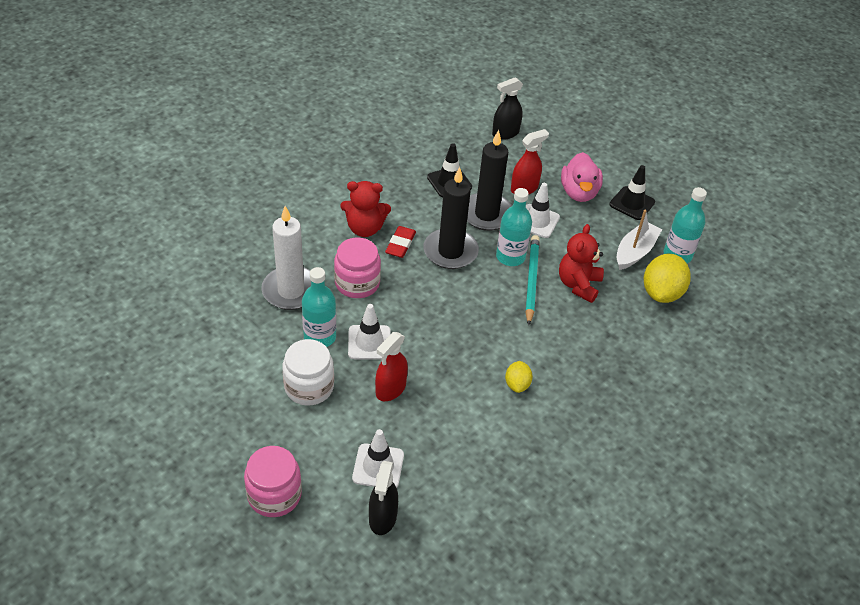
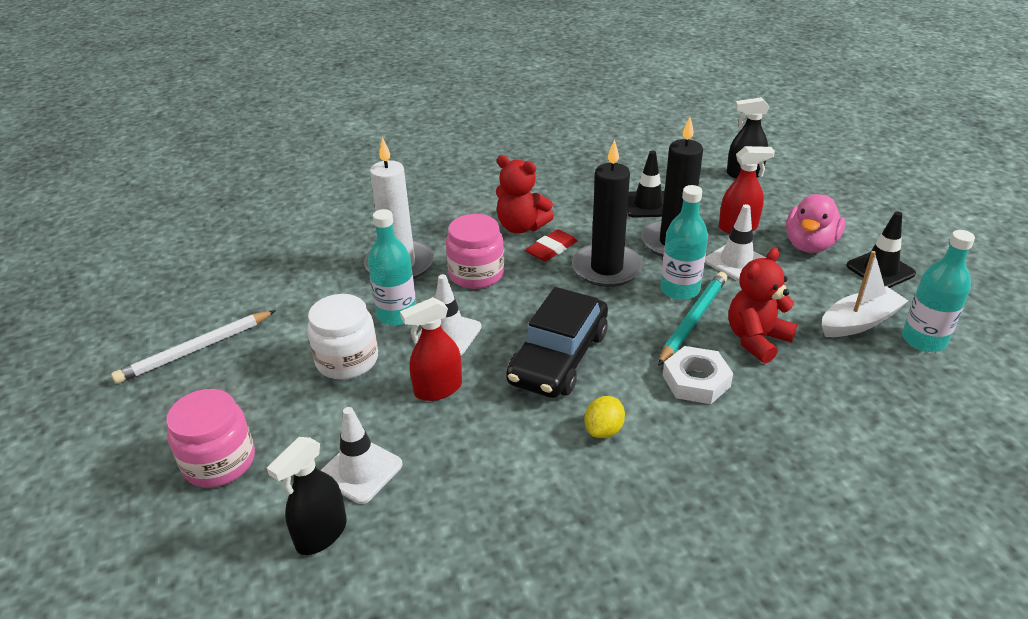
camera: 30 degrees right, 10 degrees down
yellow lemon [644,254,691,303] -> none
none -> white pencil [111,310,276,384]
none -> black car [506,287,608,398]
none -> white nut [663,346,733,404]

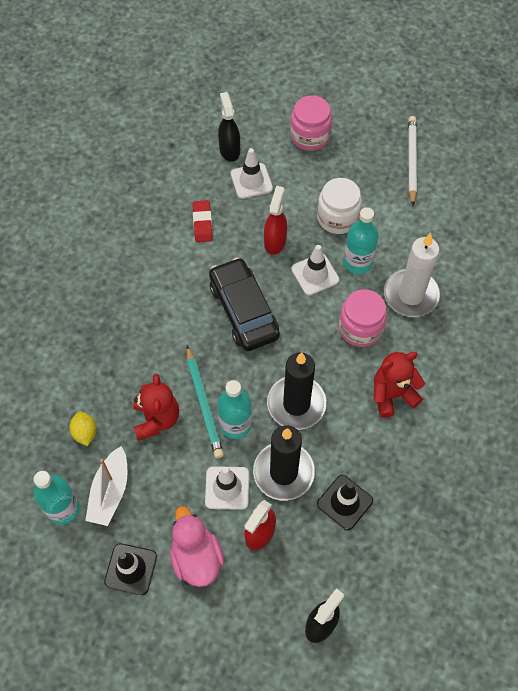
camera: 130 degrees right, 25 degrees up
red eraser [525,229,577,262] -> red eraser moved to [193,200,213,242]
yellow lemon [584,396,625,438] -> yellow lemon moved to [69,411,97,446]
white nut [663,346,733,404] -> none

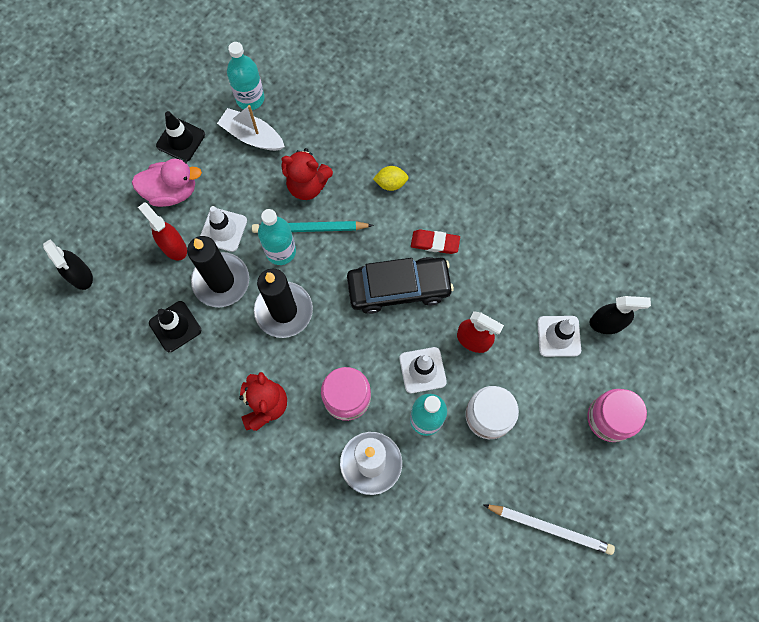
camera: 105 degrees right, 10 degrees up
yellow lemon [69,411,97,446] -> yellow lemon moved to [373,166,409,191]
red eraser [193,200,213,242] -> red eraser moved to [411,229,460,254]

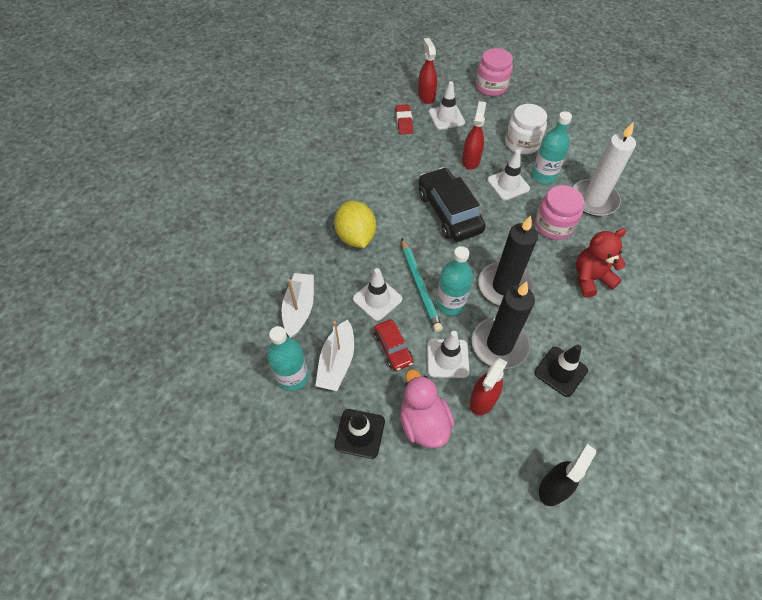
camera: 105 degrees left, 15 degrees down
red teddy bear [281,148,333,200] -> white traffic cone [353,268,402,321]
yellow lemon [373,166,409,191] -> yellow lemon [334,201,376,248], size x1.82
red eraser [411,229,460,254] -> red eraser moved to [396,104,413,134]
white pencil [483,504,615,555] -> none
black spray bottle [589,296,651,334] -> red spray bottle [418,38,437,104]
none -> white boat [282,273,314,338]
none -> red car [374,319,413,371]

